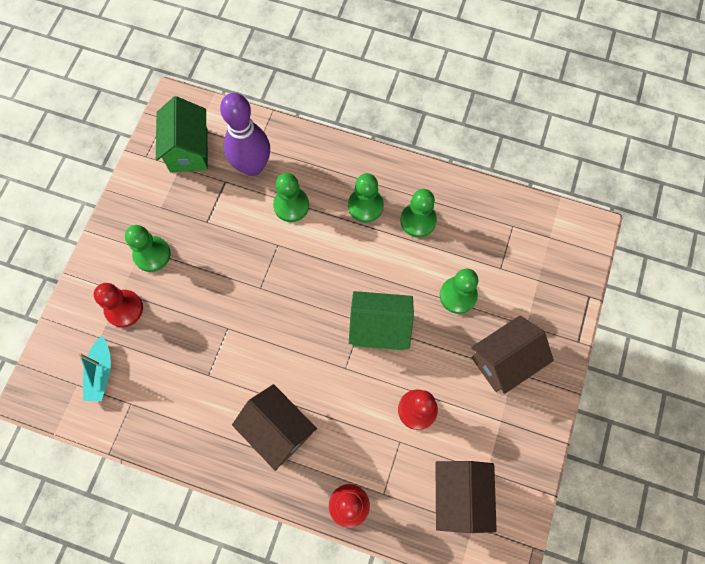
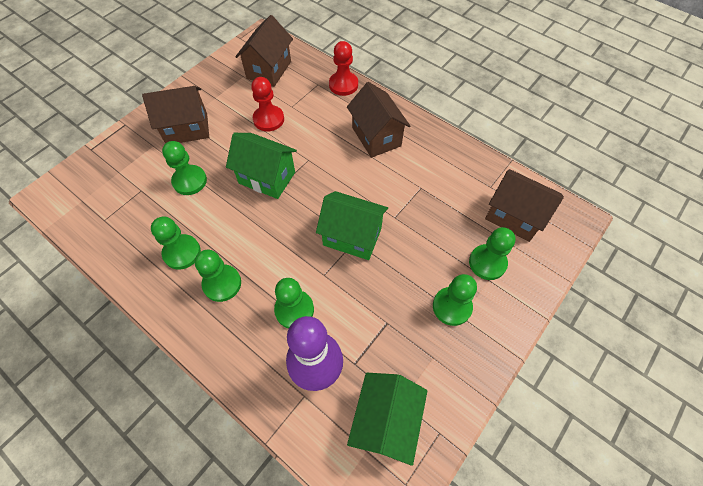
camera: 160 degrees left, 10 degrees down
turquoise boat [79,336,111,401] -> brown house [485,169,564,242]
red pawn [94,283,143,327] -> green pawn [469,227,516,280]
none -> green house [316,191,388,260]

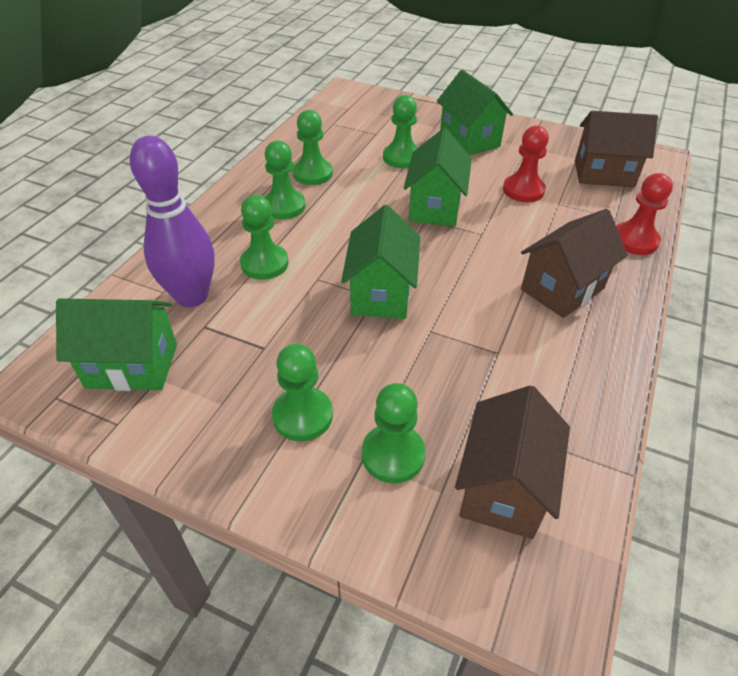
camera: 75 degrees right, 15 degrees down
brown house [142,86,209,144] -> green house [437,70,513,156]

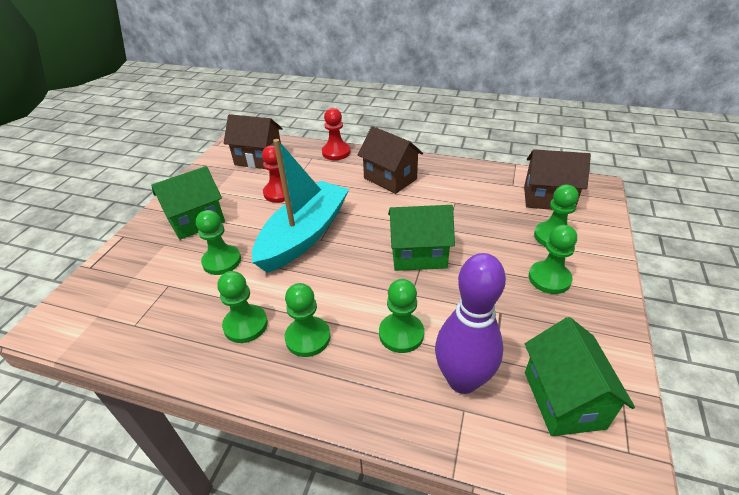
camera: 95 degrees left, 5 degrees down
green house [404,128,472,227] -> turquoise boat [252,139,349,273]
brown house [575,111,658,188] -> brown house turned 75 degrees counterclockwise [224,114,282,169]

